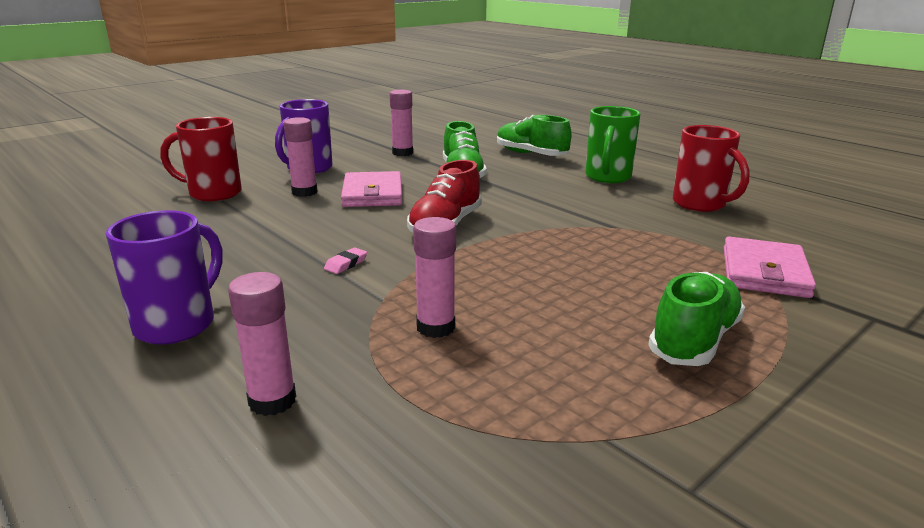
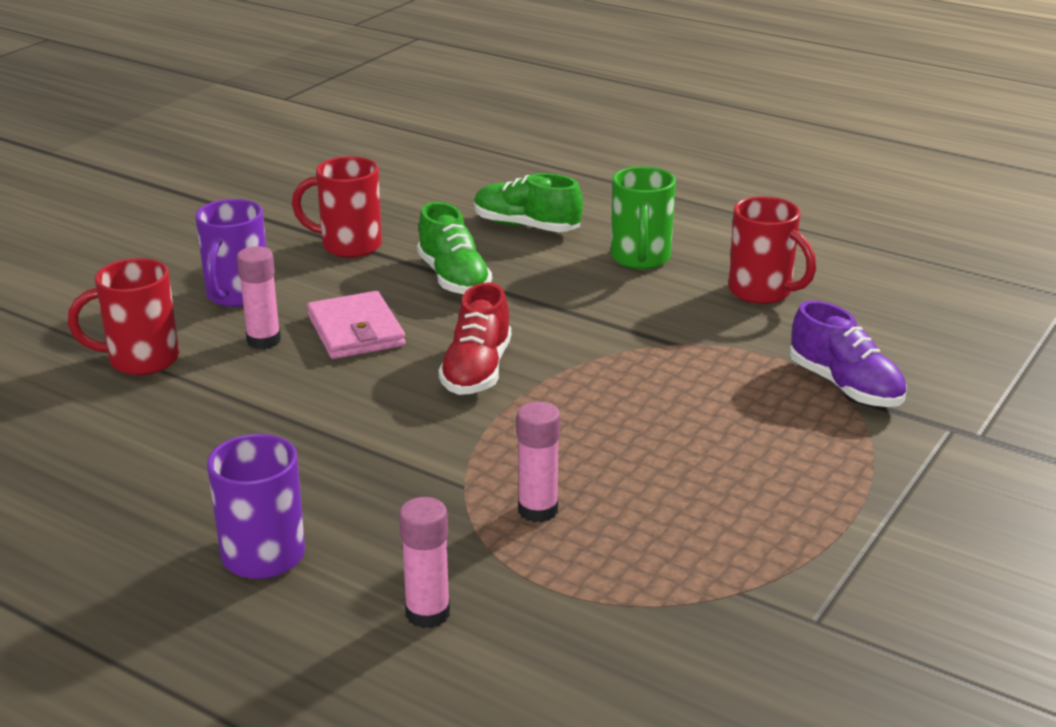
camera: 15 degrees left, 5 degrees up
pink eraser [324,247,367,274] -> none
pink glue stick [390,90,413,156] -> red mug [292,156,382,258]
green shoe [648,272,745,366] -> none
pink wallet [724,236,816,298] -> purple shoe [789,301,907,407]

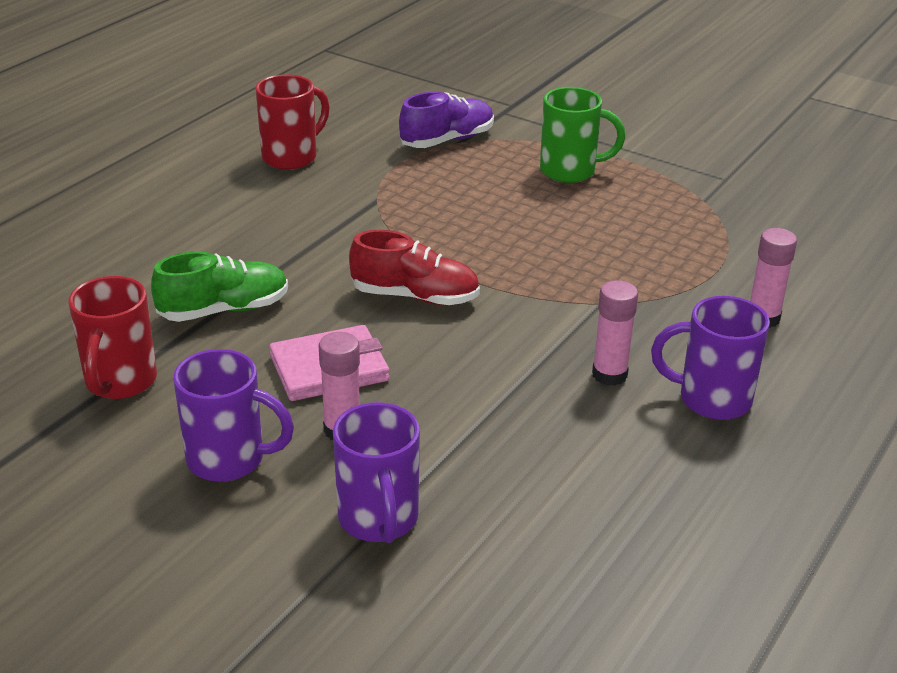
camera: 90 degrees left, 5 degrees up
red mug [68,258,179,376] -> purple mug [333,402,420,543]
green shoe [474,173,583,232] -> none
pink glue stick [517,402,560,522] -> pink glue stick moved to [592,280,638,386]
green mug [611,166,676,269] -> green mug moved to [540,87,626,183]

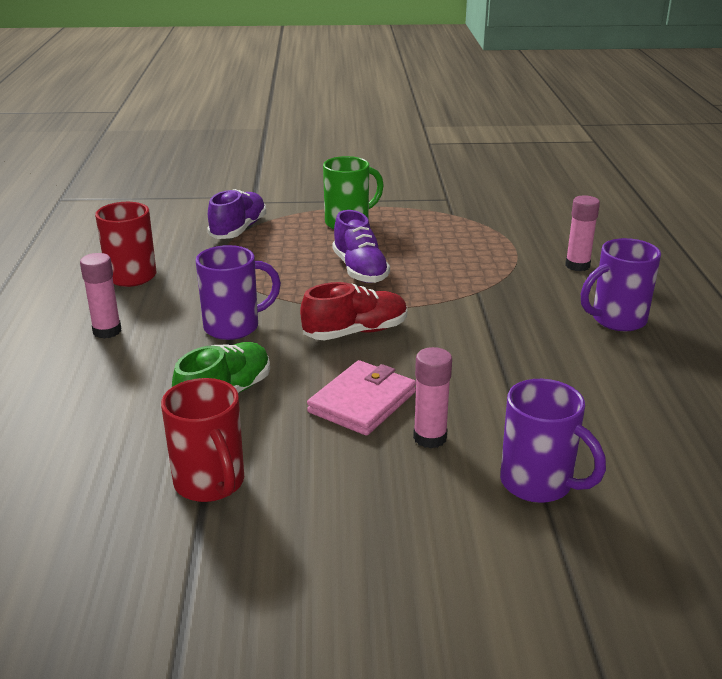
camera: 35 degrees left, 5 degrees down
purple mug [173,349,294,482] -> purple mug moved to [196,245,281,340]
pink glue stick [592,280,638,386] -> pink glue stick moved to [80,253,121,339]
none -> purple shoe [332,210,390,283]

